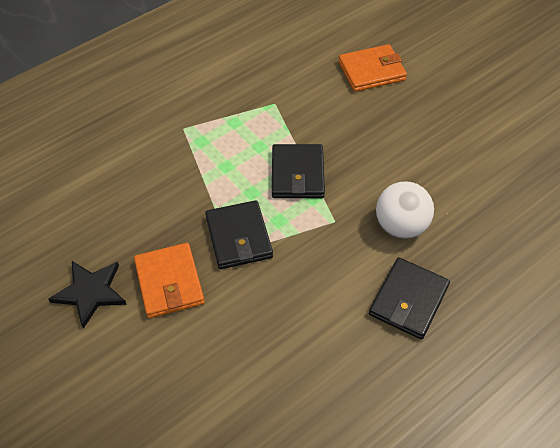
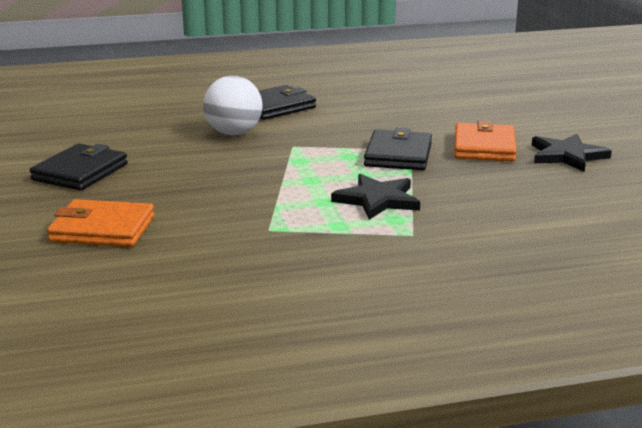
camera: 155 degrees left, 30 degrees down
black wallet [272,144,325,198] -> black wallet moved to [30,144,128,190]
none -> black star [331,174,420,220]

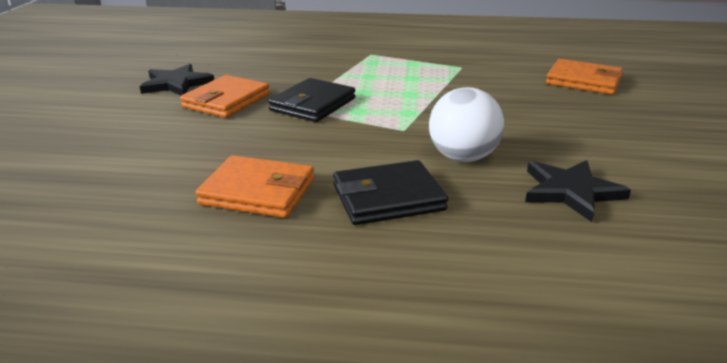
camera: 160 degrees left, 5 degrees up
black wallet [30,144,128,190] -> none
black star [331,174,420,220] -> black star moved to [525,160,631,222]
none -> orange wallet [196,155,314,218]

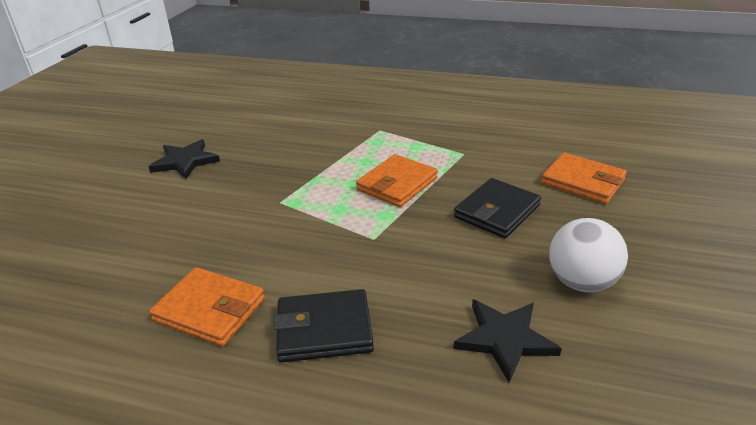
camera: 10 degrees right, 5 degrees up
orange wallet [180,75,270,118] -> orange wallet moved to [356,154,438,207]
black wallet [268,78,355,122] -> black wallet moved to [454,178,541,238]
white ball [429,87,504,162] -> white ball moved to [549,218,628,292]

